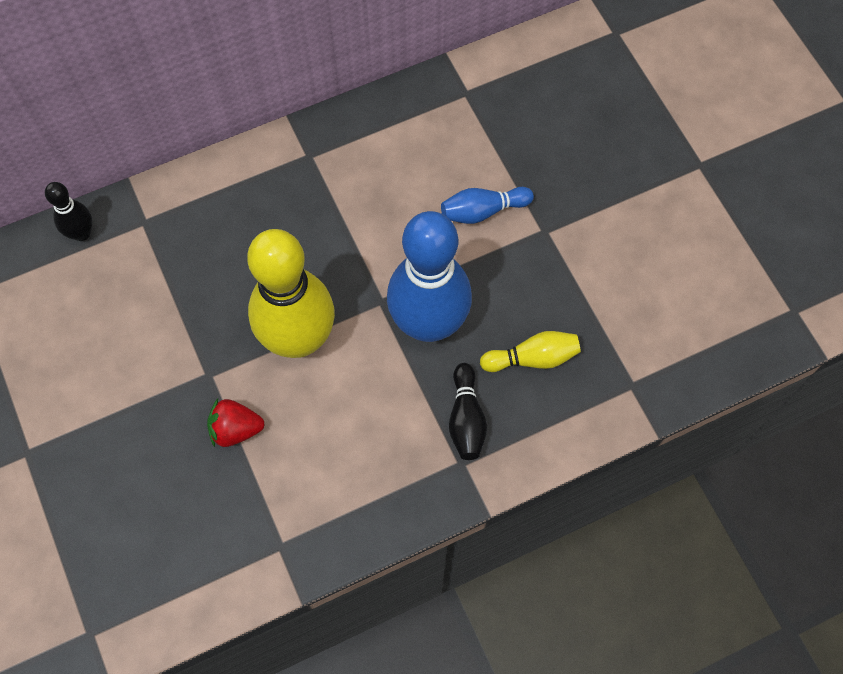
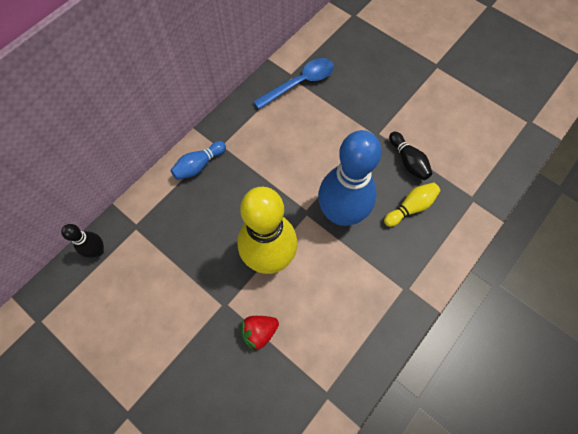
camera: 25 degrees left, 0 degrees up
blue bowling pin [441,187,534,224] -> blue bowling pin moved to [170,141,226,180]
black bowling pin [449,363,487,460] -> black bowling pin moved to [389,132,433,180]
none -> blue spoon [253,58,334,109]

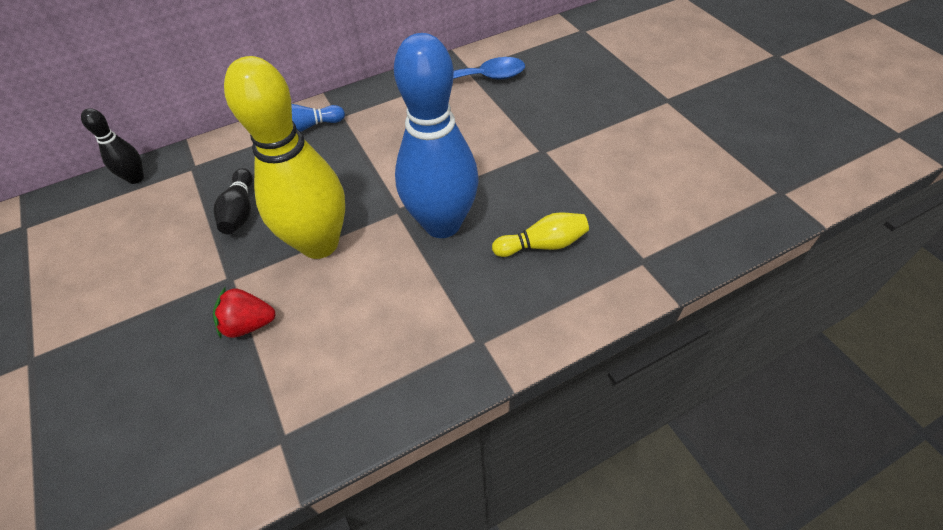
camera: 25 degrees right, 15 degrees down
black bowling pin [389,132,433,180] -> black bowling pin moved to [213,168,253,234]

